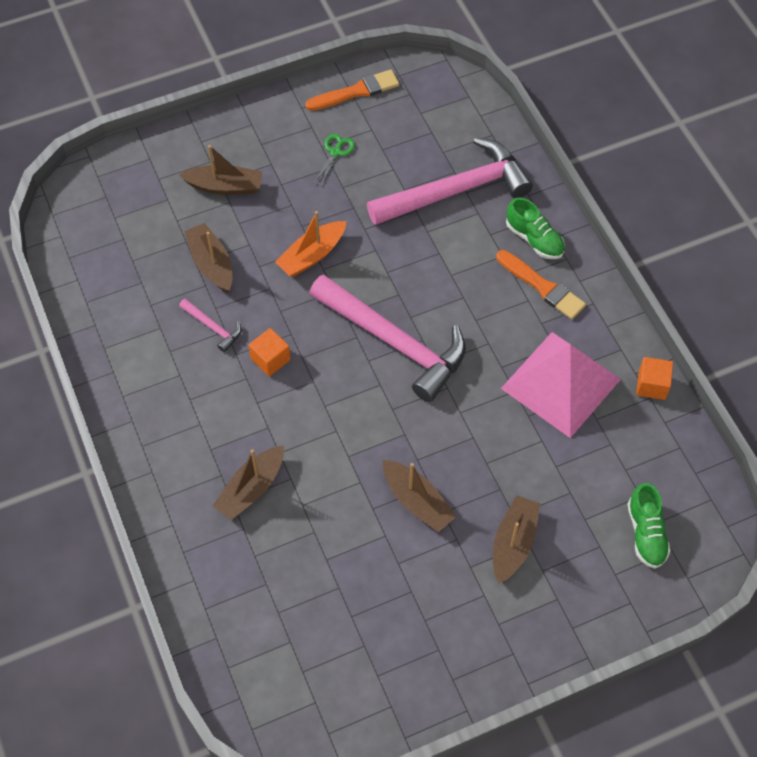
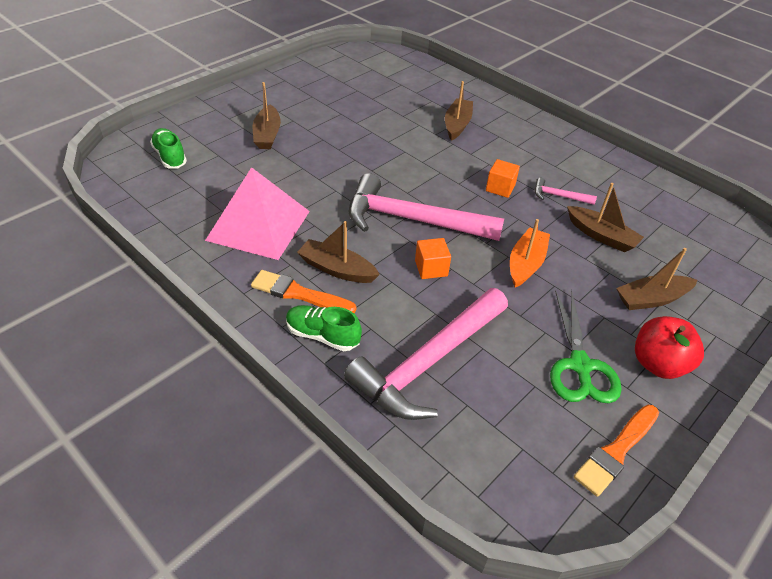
camera: 155 degrees right, 15 degrees down
green scissors [314,134,355,186] -> green scissors [550,290,622,403], size x1.88
brown boat [383,460,456,532] -> brown boat moved to [297,221,380,283]
orange cube [636,357,673,400] -> orange cube moved to [415,238,451,279]
none -> red apple [635,316,704,379]

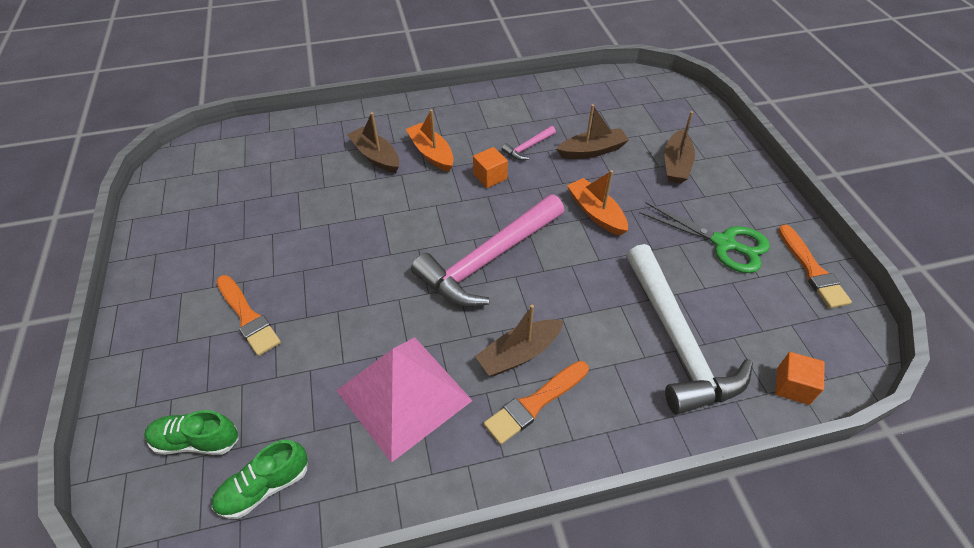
camera: 55 degrees left, 5 degrees up
brown boat [253,82,281,149] -> orange brush [217,275,281,356]
green shoe [286,305,362,351] -> green shoe moved to [212,440,308,519]
pink hammer [344,288,508,420] -> white hammer [627,244,753,415]
orange cube [415,238,451,279] -> orange cube moved to [775,352,825,405]
red apple [635,316,704,379] -> none
none -> orange boat [406,109,454,172]

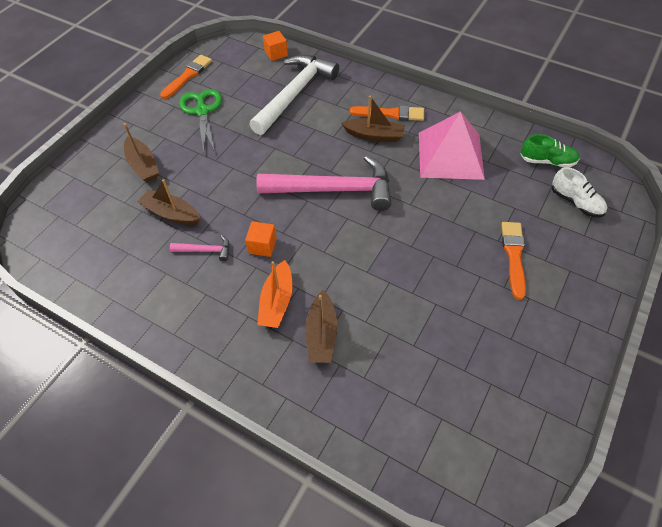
camera: 135 degrees left, 5 degrees up
green shoe [144,410,239,455] -> white shoe [552,167,607,217]
orange boat [567,170,628,236] -> none
brown boat [665,111,695,183] -> brown boat turned 90 degrees clockwise [124,123,159,182]

